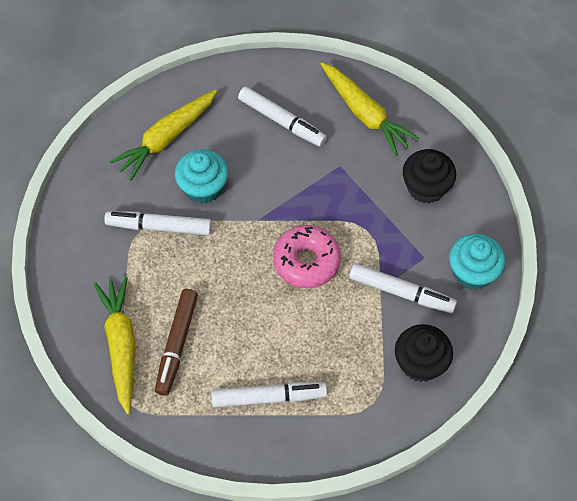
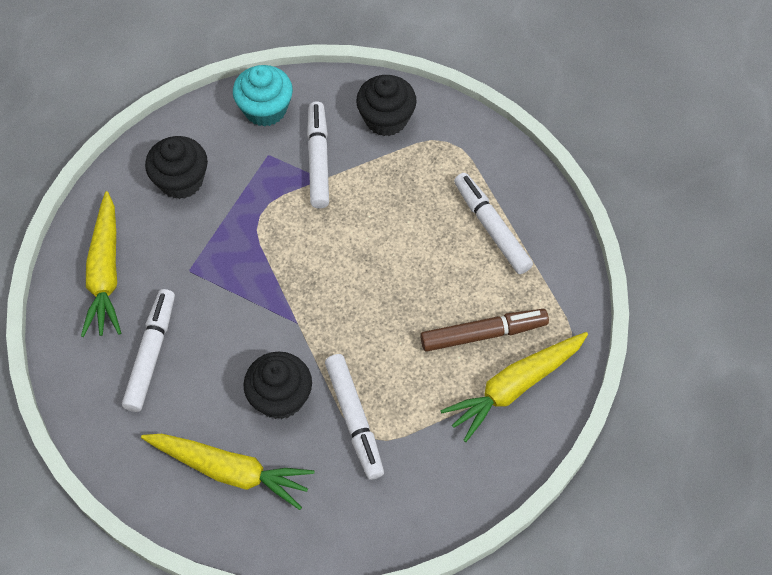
camera: 115 degrees left, 0 degrees up
turquoise cupcake [175,149,229,204] -> black cupcake [243,352,312,419]
pink donut [273,225,341,288] -> none
yellow carrot [321,62,419,156] -> yellow carrot turned 150 degrees clockwise [81,191,121,337]

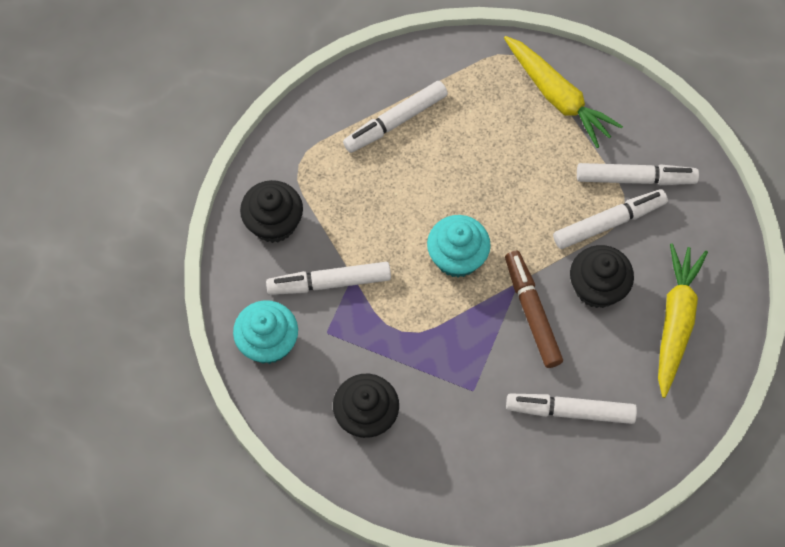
camera: 95 degrees left, 5 degrees up
yellow carrot [81,191,121,337] -> none
brown marker [420,309,549,352] -> brown marker moved to [505,251,563,368]
none -> turquoise cupcake [427,215,491,278]
none -> white marker [577,163,699,185]

